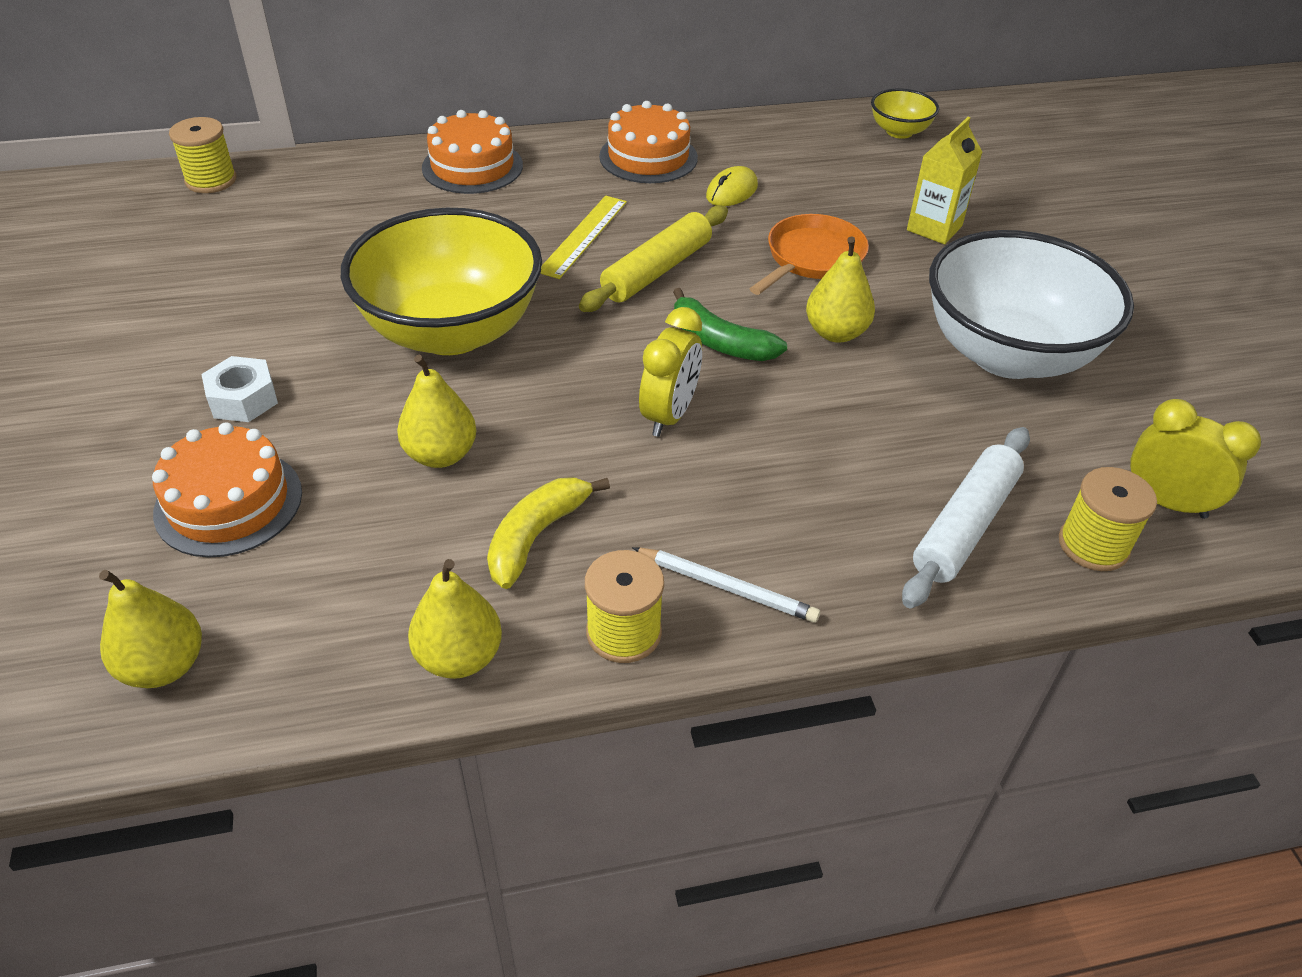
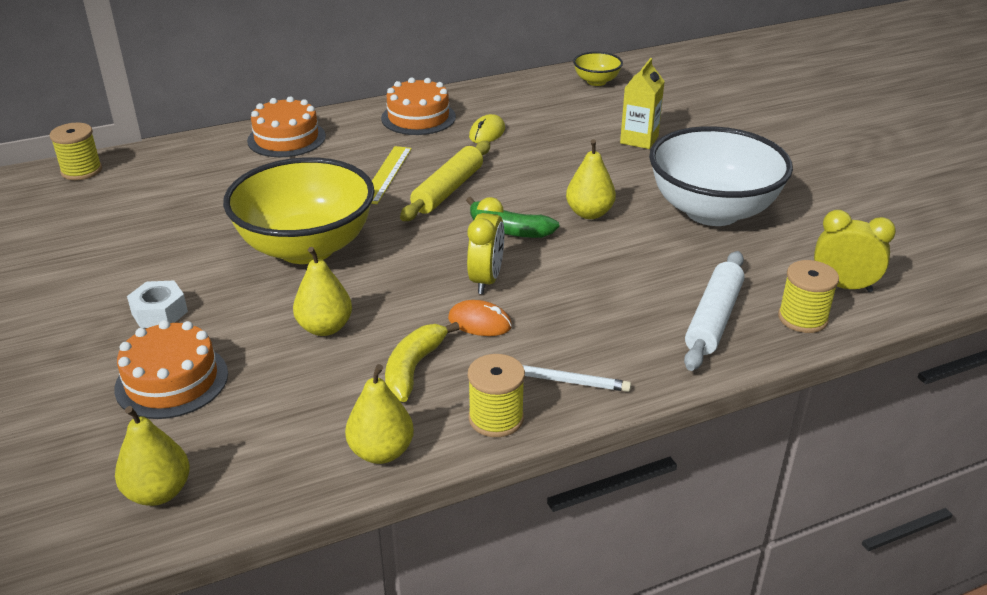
camera: 10 degrees left, 10 degrees down
orange pan [750,214,869,295] -> none
none -> orange mouse [448,300,512,336]

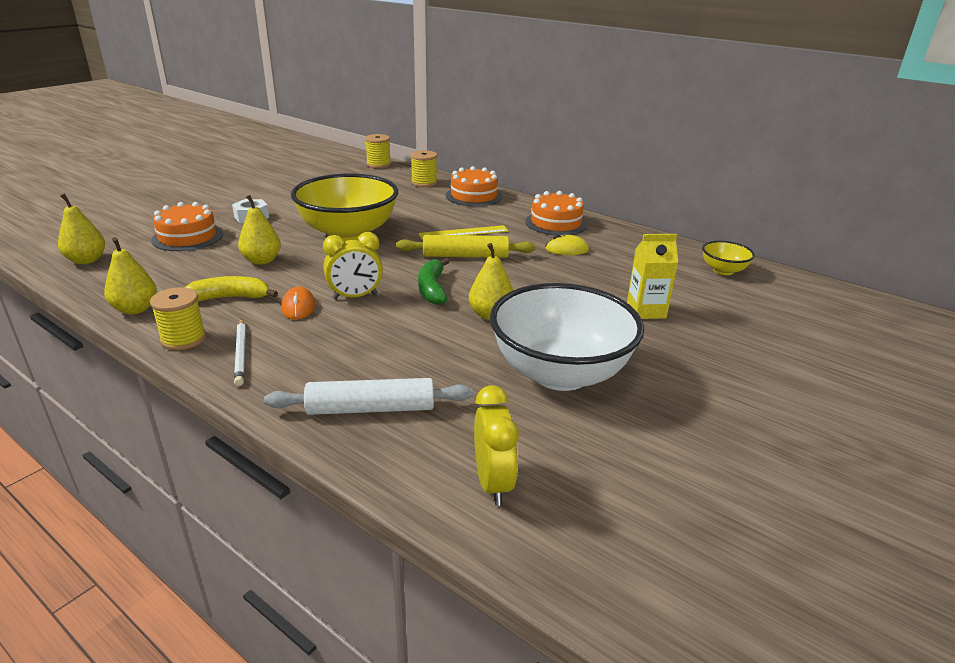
camera: 60 degrees right, 5 degrees down
yellow spool [778,260,839,333] -> yellow spool moved to [411,150,437,187]

